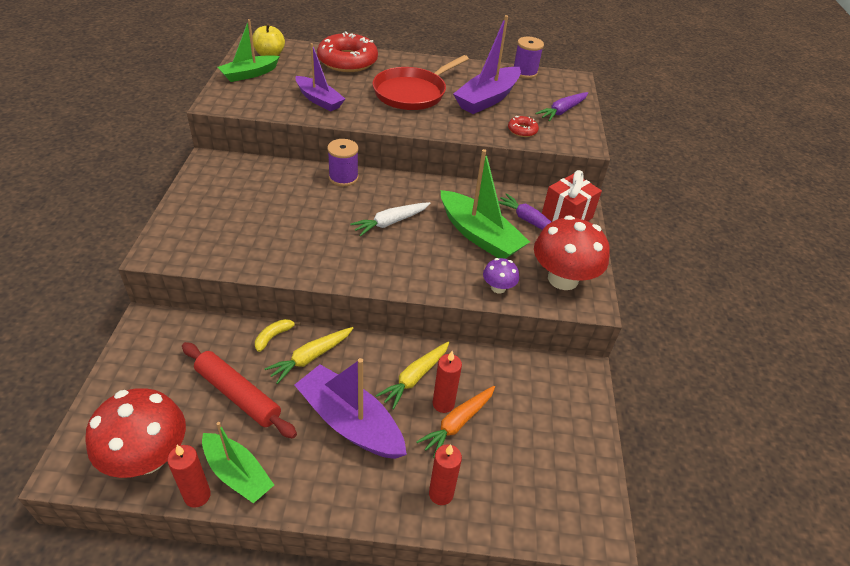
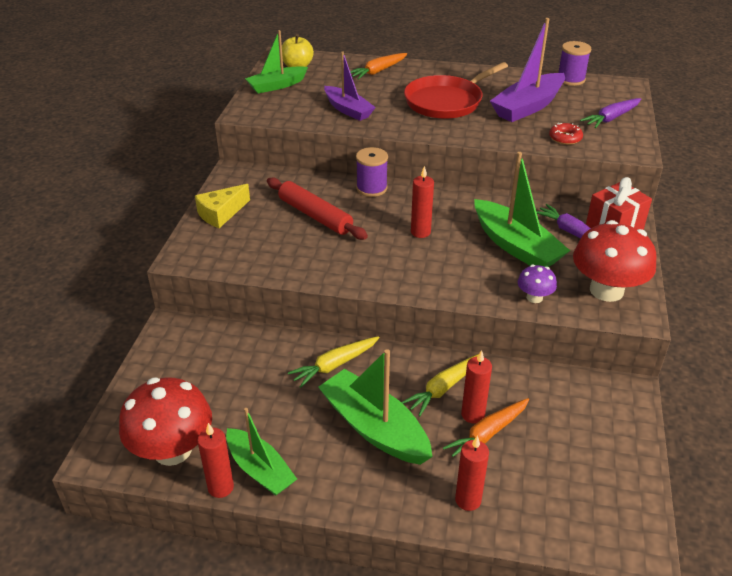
camera: 10 degrees right, 5 degrees down
red rolling pin [182,342,297,439] -> red rolling pin moved to [267,177,368,240]
yellow banana [255,319,300,352] -> none
purple boat [294,358,407,459] -> green boat [318,349,433,465]
red donut [317,31,378,72] -> orange carrot [350,53,407,80]
white carrot [350,202,430,236] -> red candle [411,166,434,238]
none -> yellow cheese [195,184,250,228]

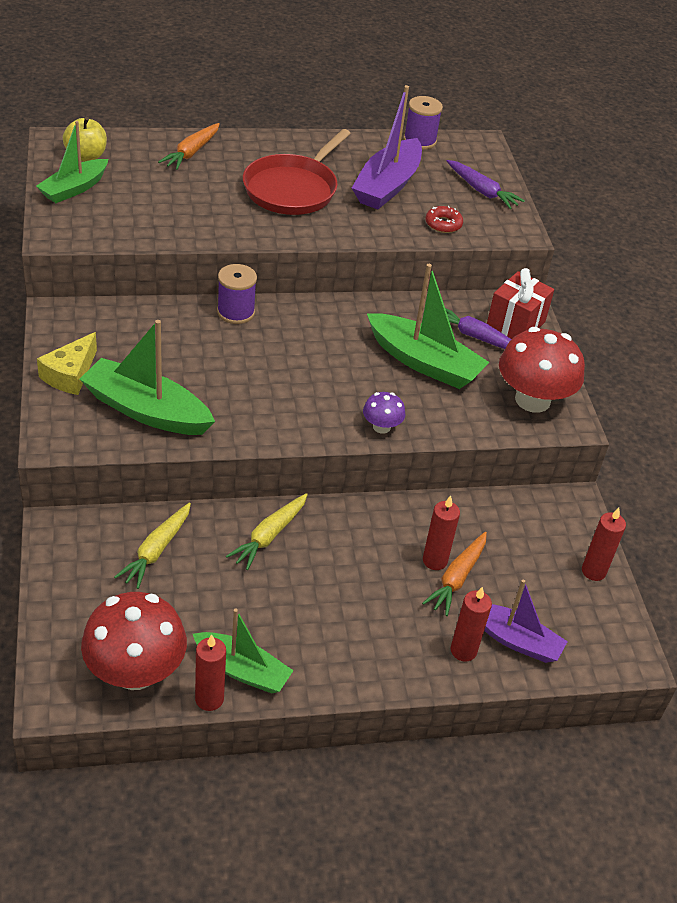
camera: 25 degrees left, 5 degrees up
red rolling pin [267,177,368,240] -> none
green boat [318,349,433,465] -> green boat moved to [80,320,215,435]
purple boat [324,51,376,121] -> purple boat moved to [484,579,568,663]
yellow carrot [401,354,479,416] -> yellow carrot moved to [114,502,191,589]
red candle [411,166,434,238] -> red candle moved to [582,508,626,581]
purple mushroom [518,265,557,303] -> purple mushroom moved to [363,392,405,434]
purple carrot [580,98,641,128] -> purple carrot turned 75 degrees counterclockwise [447,160,525,209]

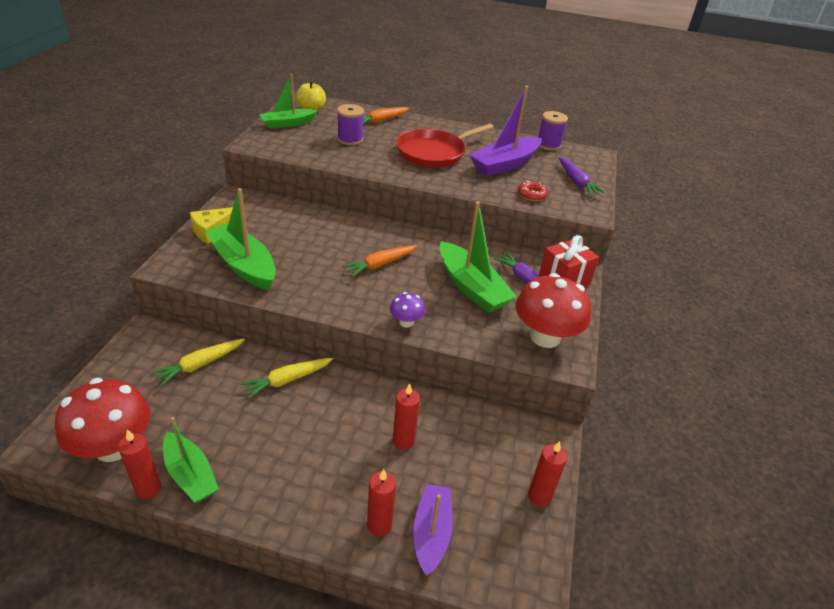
camera: 25 degrees right, 5 degrees down
purple spool [217,264,257,324] -> purple spool moved to [337,104,364,145]
orange carrot [422,532,487,616] -> orange carrot moved to [342,245,417,277]
purple boat [484,579,568,663] -> purple boat turned 135 degrees counterclockwise [413,484,453,576]

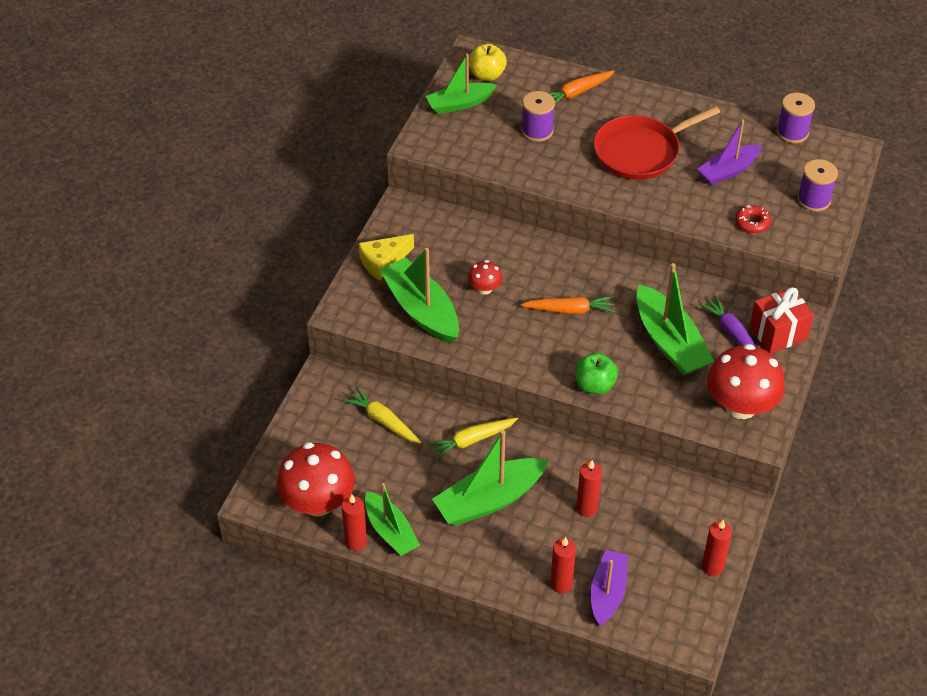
camera: 10 degrees right, 10 degrees up
yellow carrot [151,338,245,386] -> yellow carrot turned 75 degrees clockwise [342,387,421,444]
orange carrot [342,245,417,277] -> orange carrot turned 150 degrees counterclockwise [520,296,615,314]
purple mushroom [390,292,425,327] -> green apple [575,353,618,394]
purple boat [469,86,542,176] -> purple boat [697,119,762,185], size x0.67
purple carrot [559,157,606,196] -> purple spool [797,159,838,212]
none -> green boat [432,430,549,526]
none -> red mushroom [468,260,503,295]

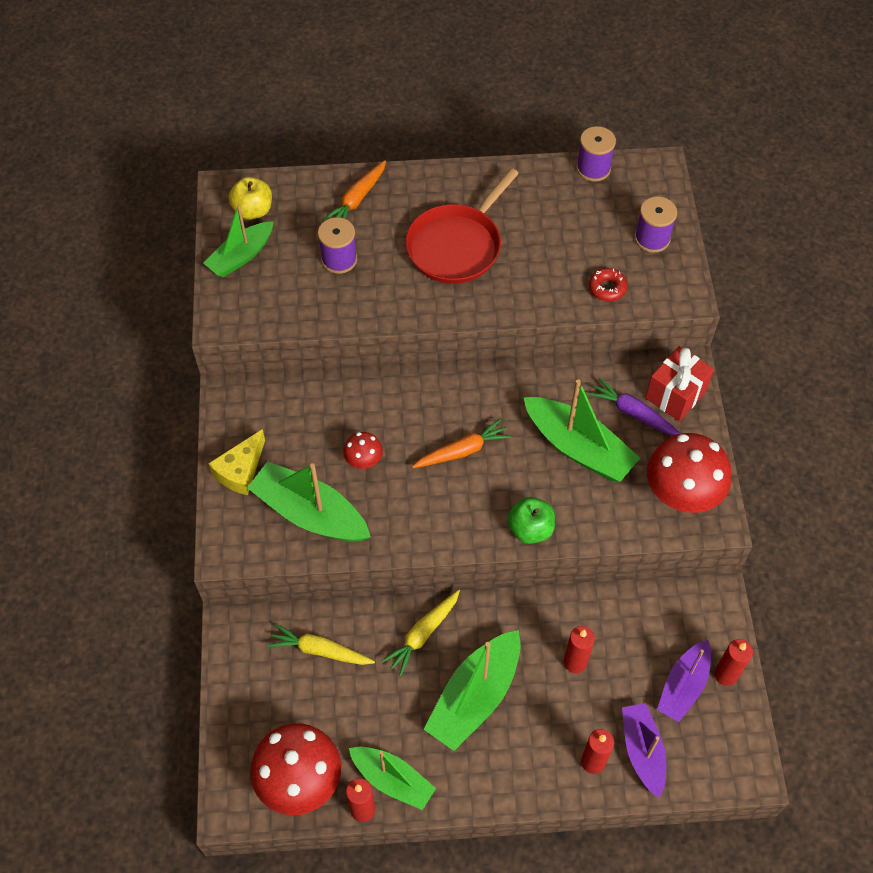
camera: 25 degrees left, 10 degrees up
purple boat [697,119,762,185] -> purple boat moved to [657,640,711,722]

